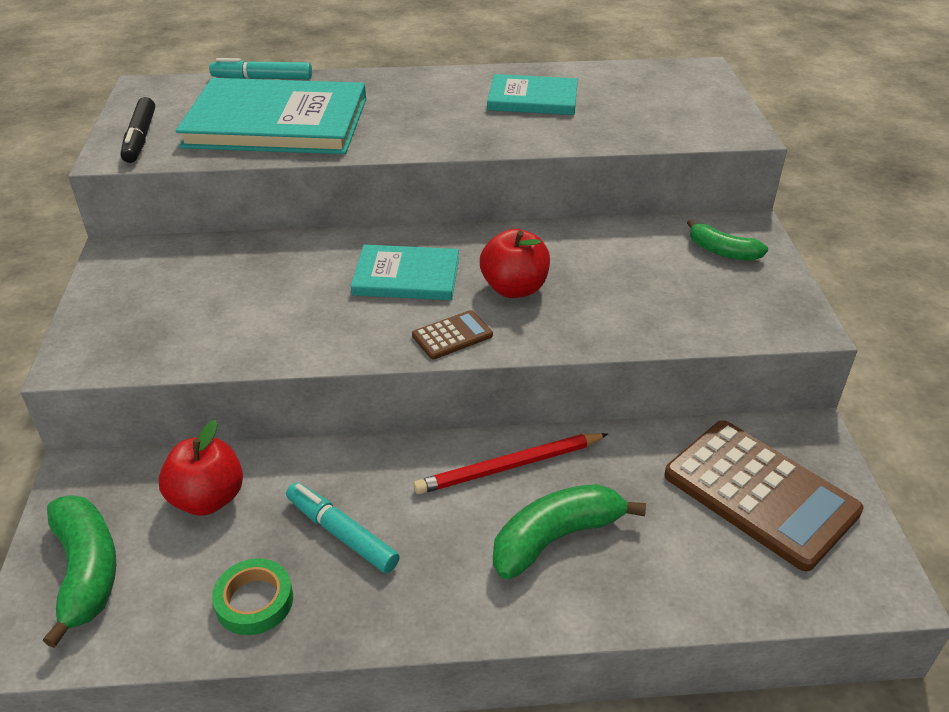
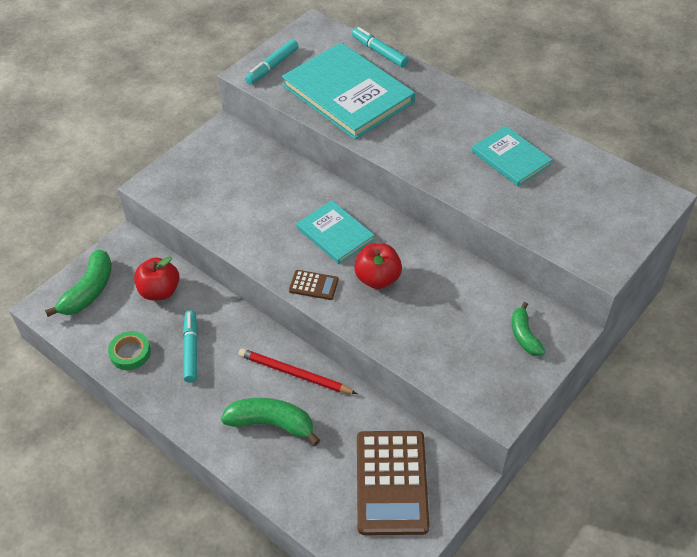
camera: 45 degrees right, 10 degrees up
black marker [121,97,155,163] -> turquoise marker [245,39,299,85]

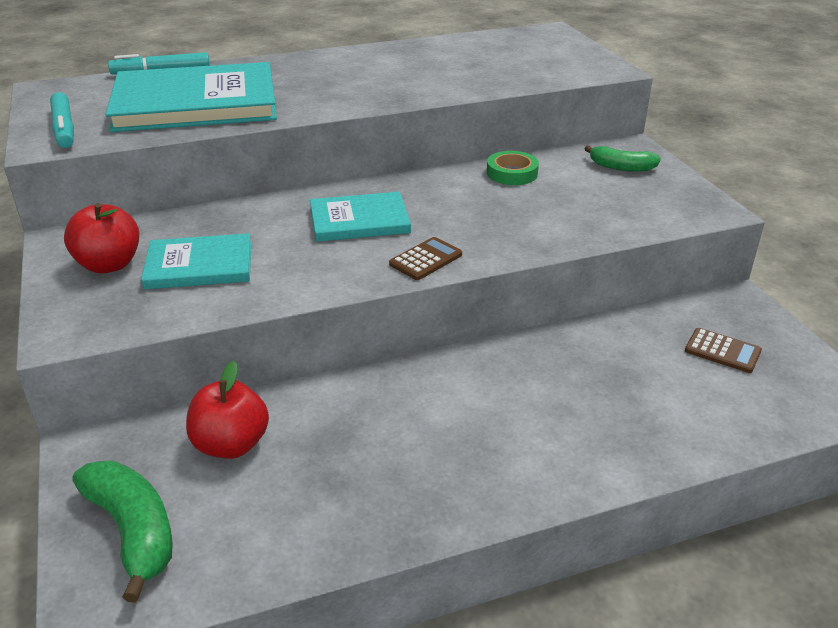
camera: 60 degrees left, 15 degrees down
green tape [108,331,151,370] -> green tape moved to [487,151,539,185]
turquoise marker [183,310,198,382] -> none
green banana [221,398,320,446] -> none
red pencil [239,348,357,394] -> none
red apple [354,243,402,289] -> red apple moved to [64,203,139,273]
brown calculator [357,431,429,535] -> brown calculator [685,328,762,373], size x0.45
turquoise book [472,126,553,187] -> turquoise book moved to [141,233,251,289]

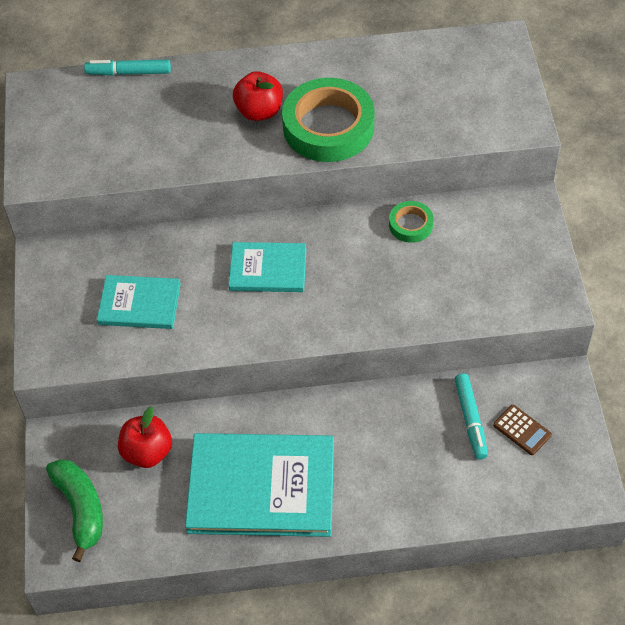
camera: 15 degrees right, 20 degrees up
turquoise marker [50,92,74,148] -> turquoise marker moved to [455,373,488,459]
red apple [64,203,139,273] -> red apple moved to [233,71,283,121]
turquoise book [105,62,277,132] -> turquoise book moved to [185,433,334,537]
brown calculator [389,237,462,280] -> none
green banana [584,145,661,172] -> none
none -> green tape [282,78,375,162]

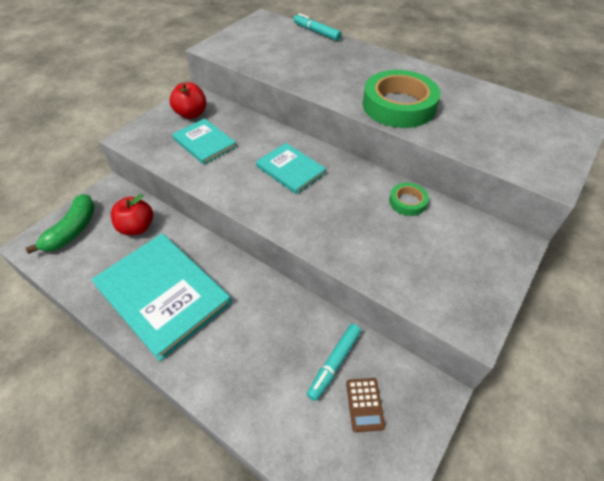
camera: 40 degrees right, 5 degrees down
red apple [233,71,283,121] -> red apple moved to [170,82,206,119]

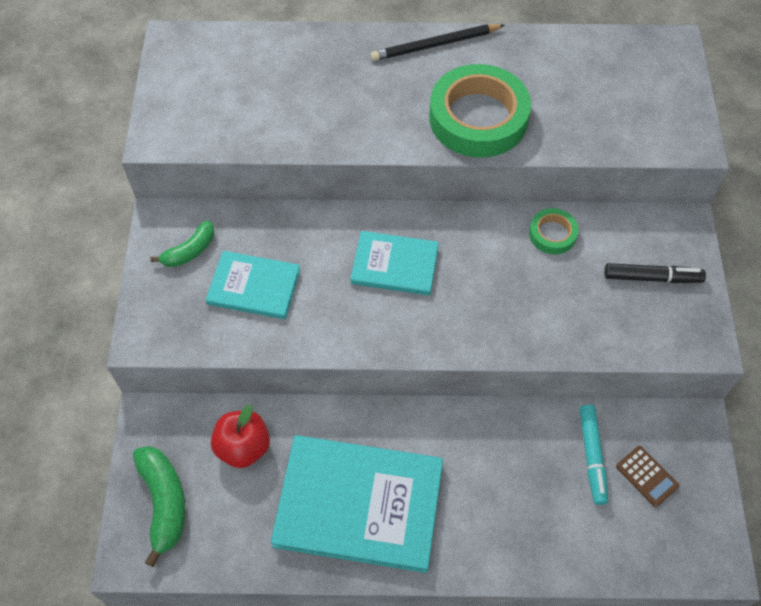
camera: 35 degrees left, 10 degrees up
red apple [170,82,206,119] -> green banana [150,220,214,267]
turquoise marker [294,13,342,41] -> none
none -> black pencil [371,24,505,61]
none -> black marker [604,263,706,283]

